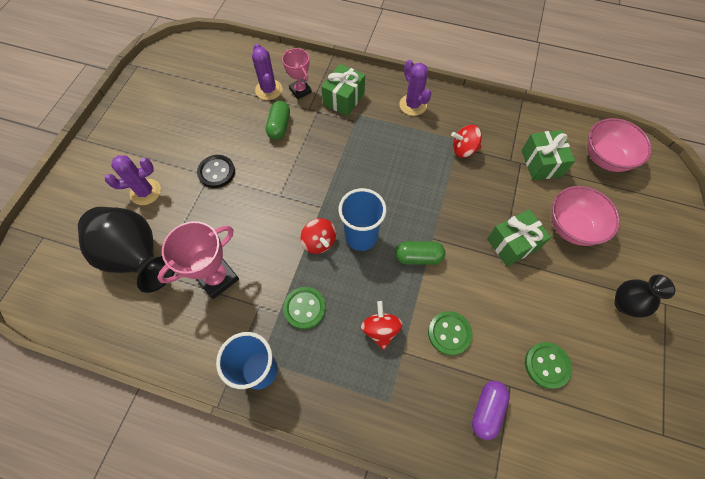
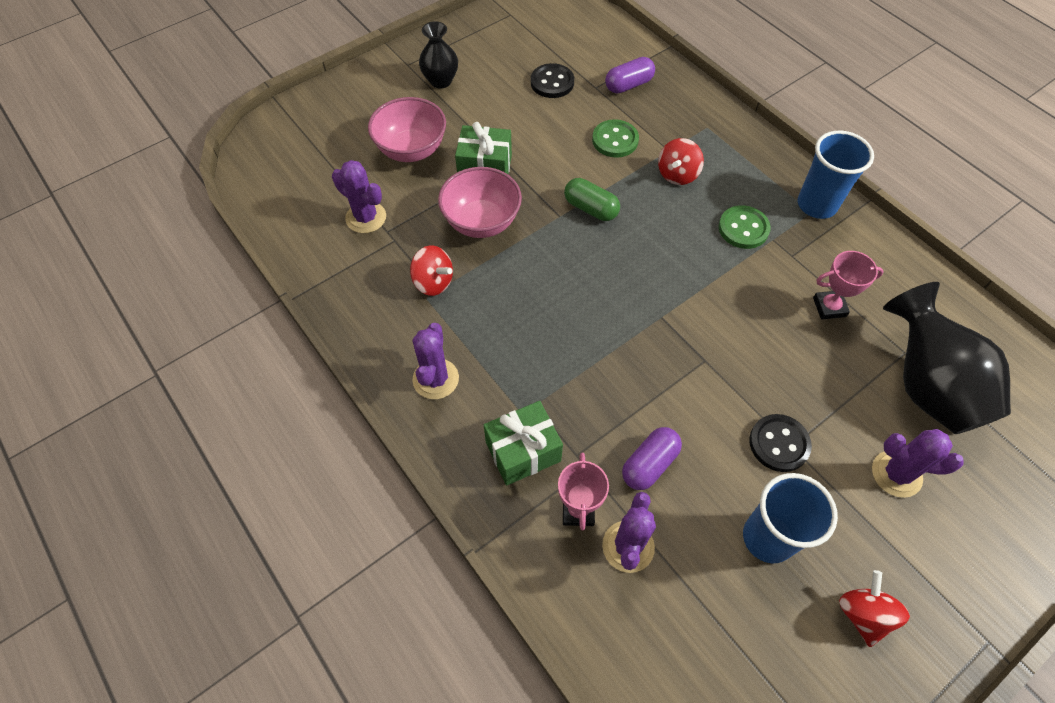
camera: 145 degrees left, 5 degrees down
pink trophy [157,221,239,299] -> pink trophy [813,251,884,319], size x0.65
green capsule [266,101,290,140] -> purple capsule [622,427,682,490]
red spinning top [301,218,336,254] -> red spinning top moved to [839,570,910,647]
blue cup [339,188,386,251] -> blue cup moved to [743,473,838,563]
green gift [521,130,575,180] -> purple cactus [332,160,386,233]
green button [525,342,572,389] -> black button [531,63,574,98]
pink bowl [587,118,652,172] -> pink bowl moved to [438,167,522,238]

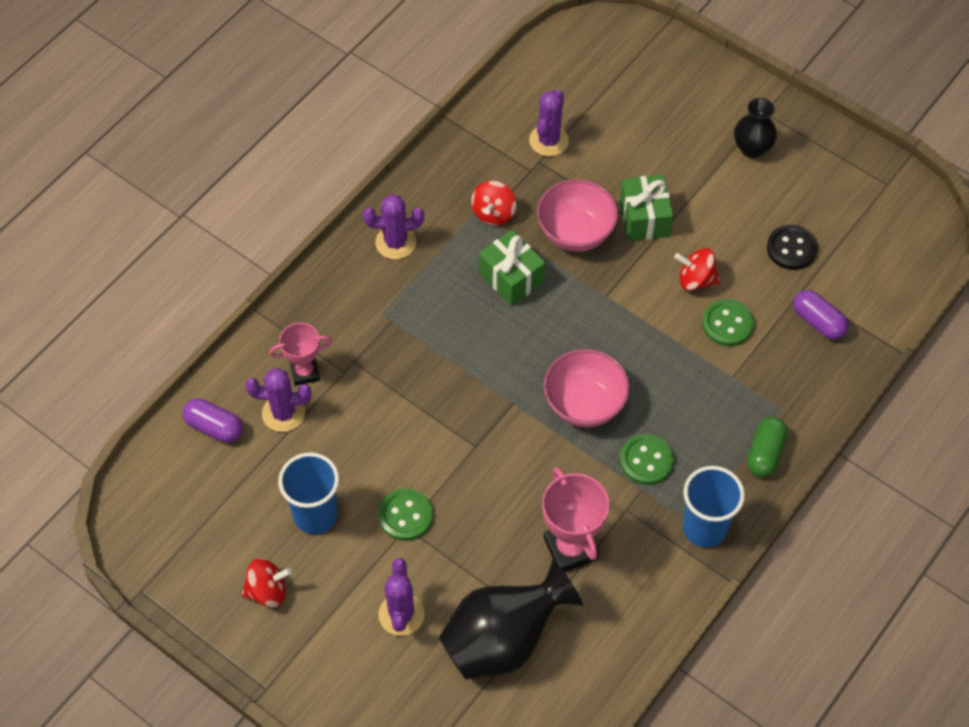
camera: 75 degrees right, 0 degrees up
pink bowl [368,97,446,162] -> pink bowl moved to [544,349,630,427]
green gift [484,401,563,486] -> green gift moved to [479,230,545,306]
green capsule [564,178,620,221] -> green capsule moved to [747,417,787,477]
purple capsule [622,427,682,490] -> purple capsule moved to [182,398,243,443]
red spinning top [658,138,704,185] -> red spinning top moved to [674,248,720,291]
black button [749,414,812,472] -> green button [378,488,433,541]
pink trophy [813,251,884,319] -> pink trophy [542,467,609,572], size x1.55

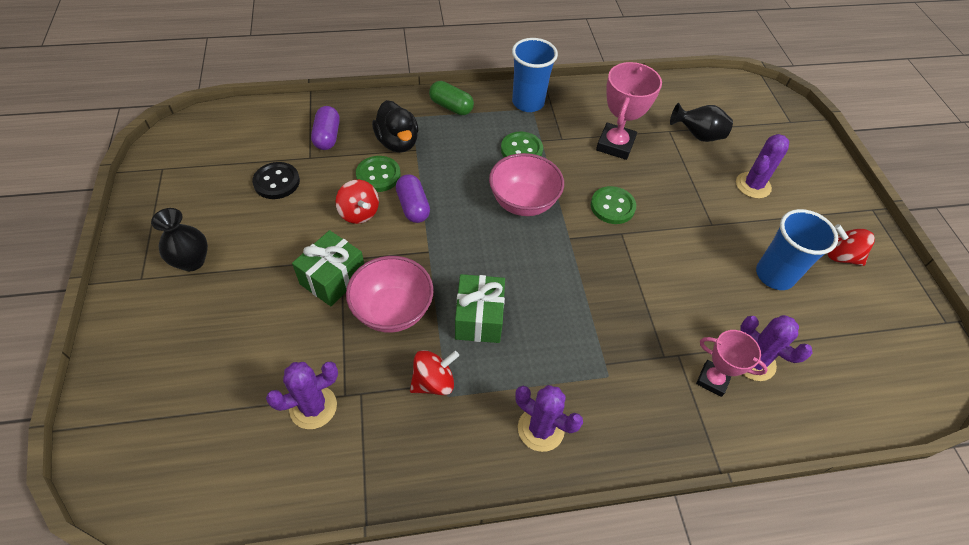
camera: 140 degrees left, 5 degrees down
purple capsule [182,398,243,443] -> purple capsule moved to [396,174,430,223]
green button [378,488,433,541] -> green button moved to [591,186,636,224]
black vase [439,559,583,680] -> black vase [670,103,733,142], size x0.56
green capsule [747,417,787,477] -> green capsule turned 60 degrees clockwise [429,81,474,115]
none -> black duck [372,100,418,153]

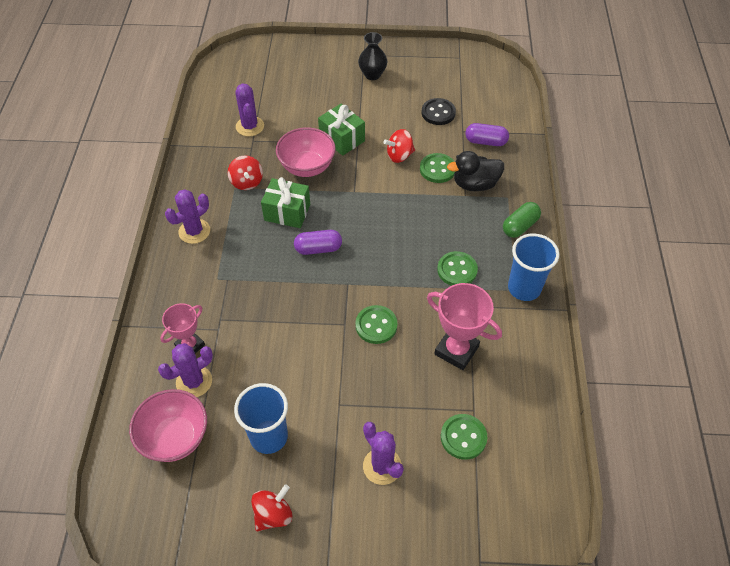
camera: 105 degrees right, 0 degrees up
purple capsule [396,174,430,223] -> purple capsule moved to [294,230,342,255]
pink bowl [489,153,564,216] -> pink bowl moved to [129,389,207,462]
black vase [670,103,733,142] -> green button [441,414,487,460]

